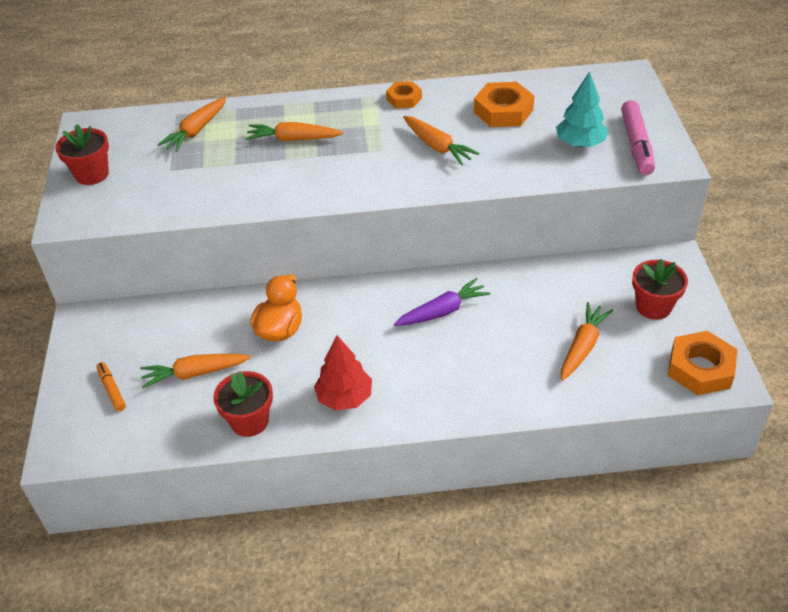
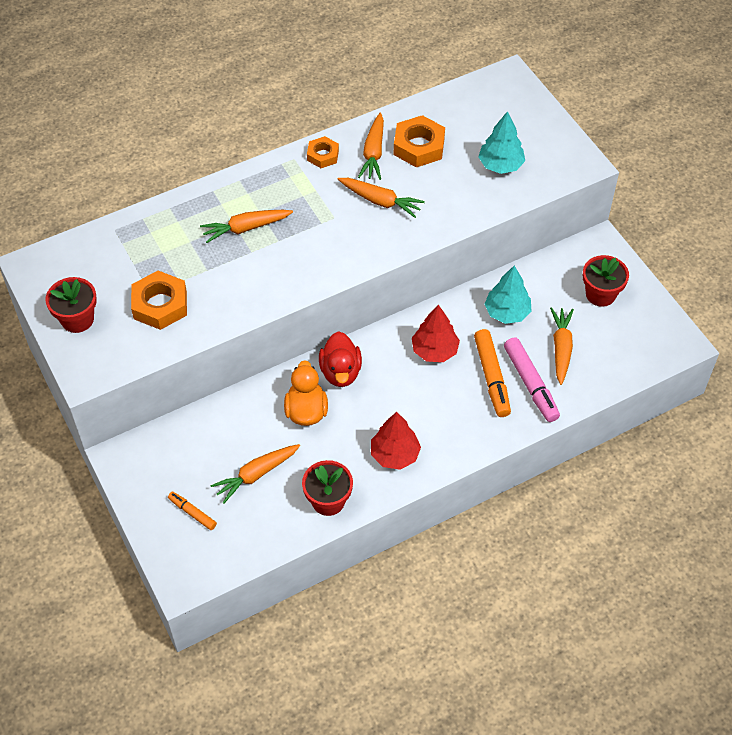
camera: 25 degrees left, 10 degrees up
orange carrot [157,97,226,152] -> orange carrot moved to [358,112,384,180]
purple carrot [394,278,490,326] -> red tree [412,305,460,362]
pink marker [621,100,655,175] -> pink marker moved to [504,337,560,422]
orange nut [668,331,737,395] -> orange nut moved to [131,271,187,330]
none -> red duck [319,331,362,387]
none -> orange marker [474,329,511,417]
none -> turquoise tree [485,266,532,324]

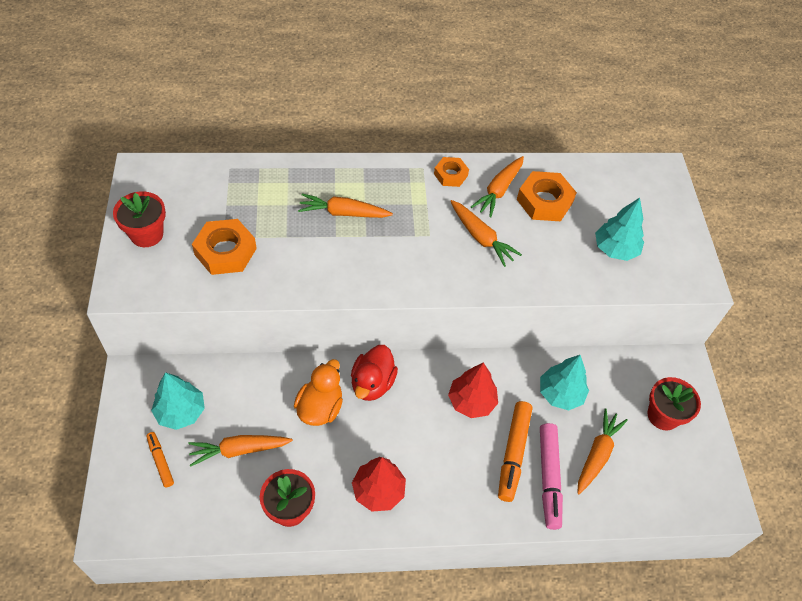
camera: 20 degrees right, 0 degrees up
none -> turquoise tree [151,372,205,430]

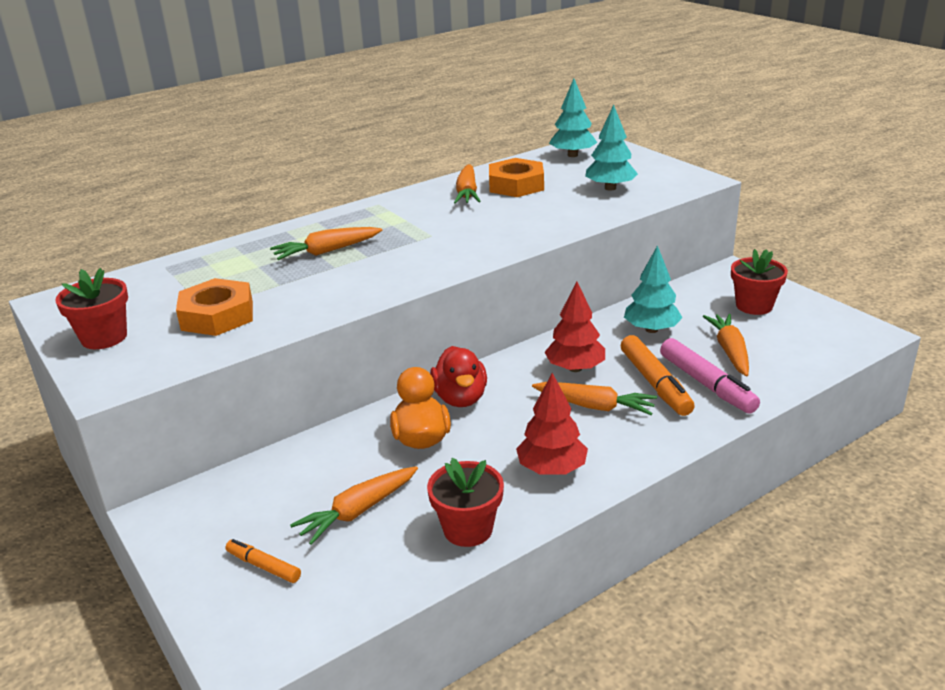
camera: 25 degrees left, 25 degrees down
turquoise tree [151,372,205,430] -> turquoise tree moved to [549,78,597,157]
orange nut [434,157,469,187] -> none
orange carrot [450,200,522,267] -> orange carrot moved to [532,382,657,415]

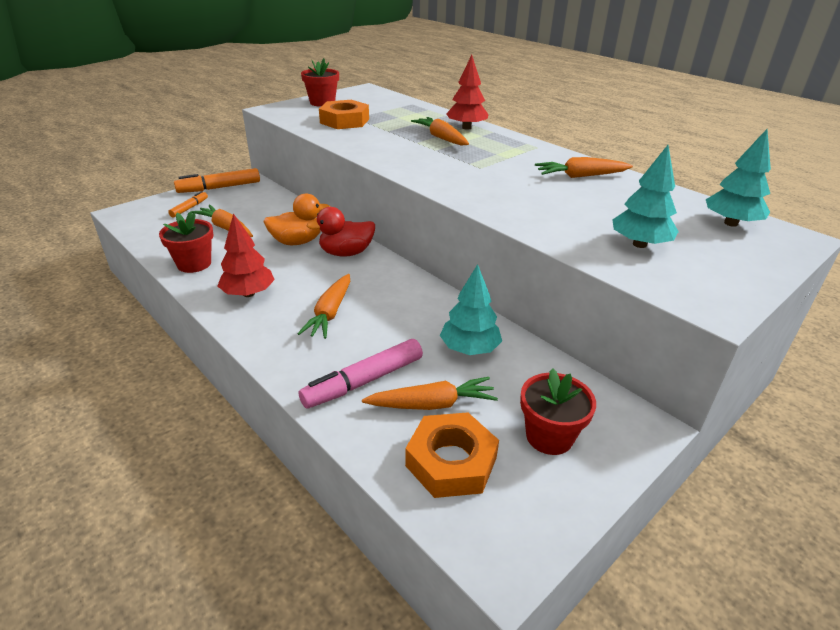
camera: 80 degrees right, 5 degrees up
orange nut [489,158,544,197] -> orange nut moved to [405,412,499,498]
red tree [544,281,605,372] -> red tree moved to [446,55,489,130]
orange marker [621,335,695,416] -> orange marker moved to [174,168,260,193]

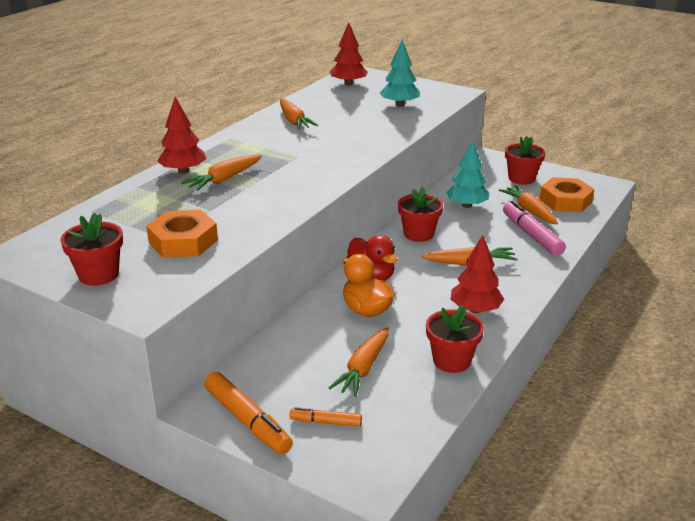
camera: 105 degrees left, 5 degrees down
pink marker [299,339,423,408] -> pink marker turned 150 degrees counterclockwise [503,201,566,256]
turquoise tree [706,129,771,227] -> red tree [330,22,368,86]
none -> red flower pot [398,187,443,242]

